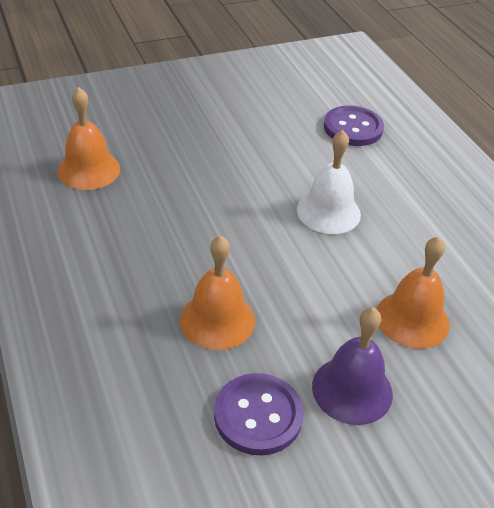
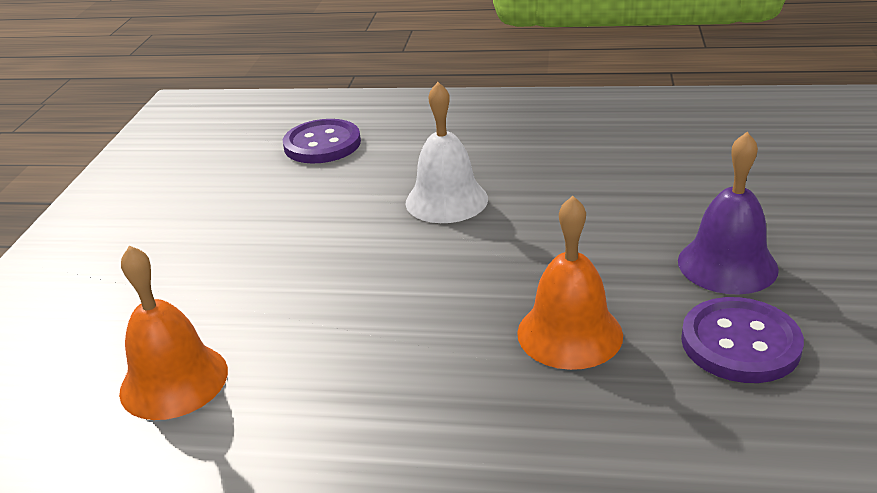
camera: 55 degrees left, 10 degrees down
orange bell [377,236,450,349] -> none

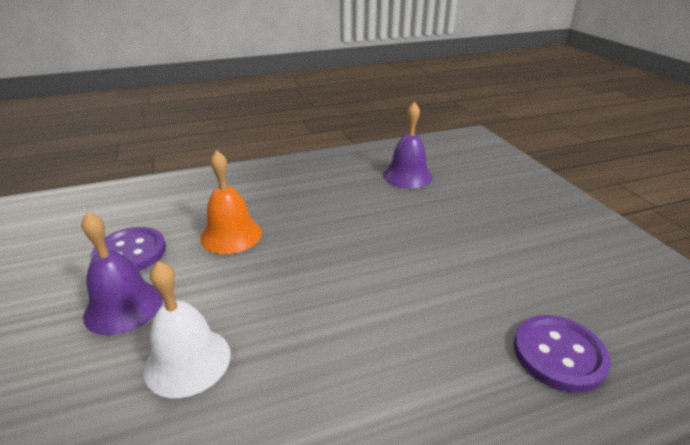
camera: 150 degrees right, 0 degrees up
orange bell [119,245,228,420] -> purple bell [383,102,433,188]
white bell [405,82,488,223] -> white bell moved to [143,261,231,398]

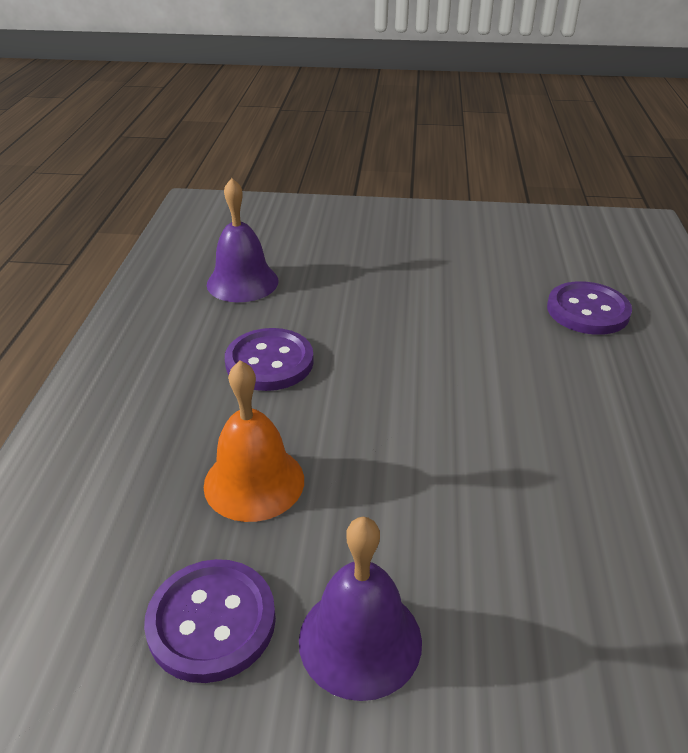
camera: 65 degrees left, 5 degrees up
white bell [143,261,231,398] -> none
none -> purple button [225,328,314,391]

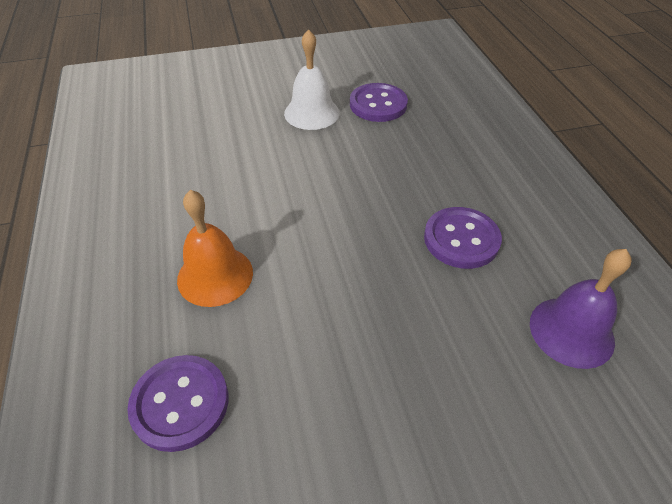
camera: 160 degrees right, 10 degrees up
orange bell [204,360,304,522] -> orange bell moved to [177,190,253,307]
purple bell [299,517,422,701] -> white bell [284,29,340,130]

